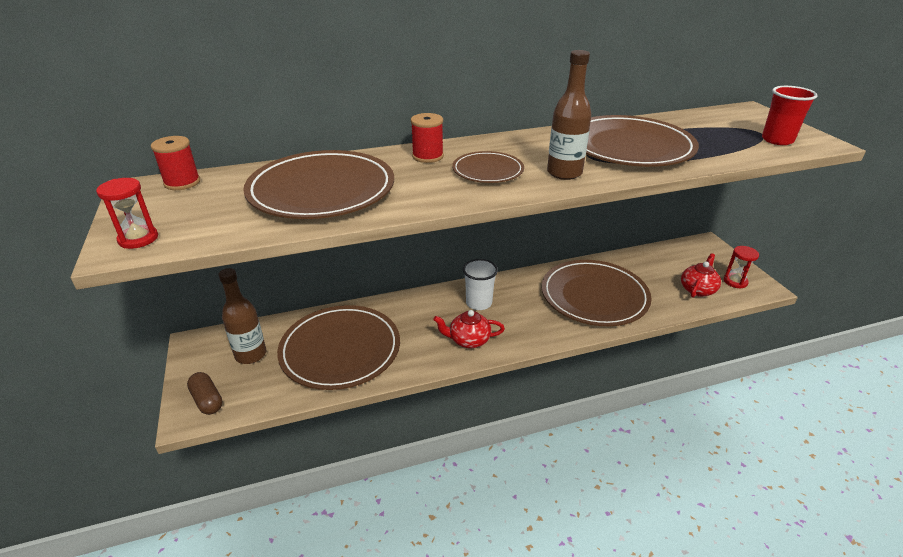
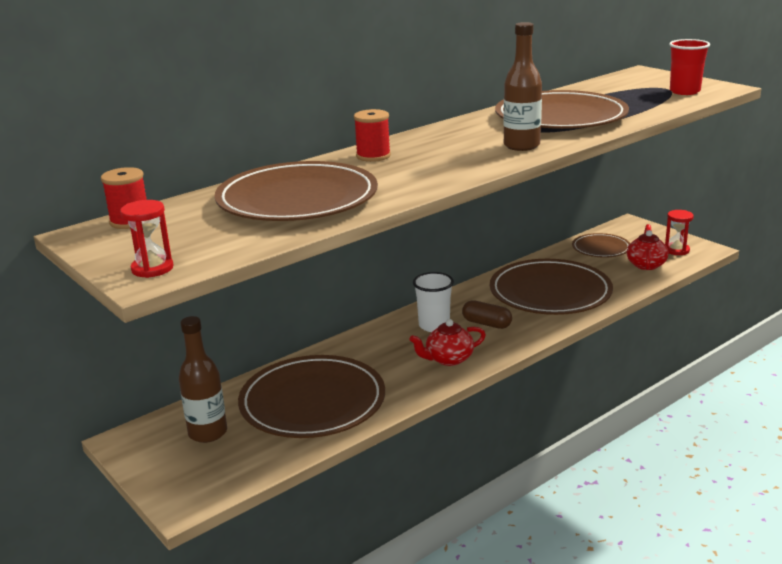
camera: 20 degrees left, 10 degrees down
brown capsule [187,372,223,415] -> brown capsule moved to [462,300,512,329]
brown plate [452,151,524,183] -> brown plate moved to [572,233,630,258]

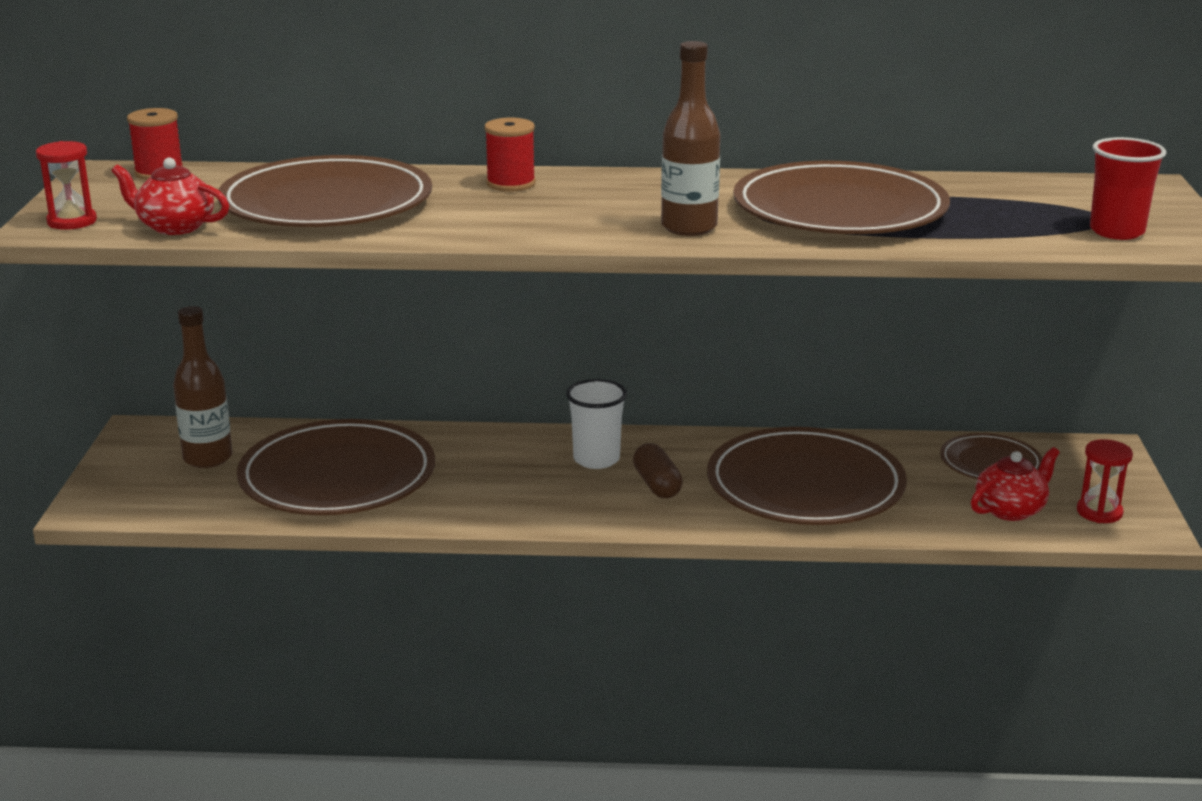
camera: 40 degrees right, 0 degrees up
red teapot [409,319,486,366] -> red teapot moved to [112,157,229,235]

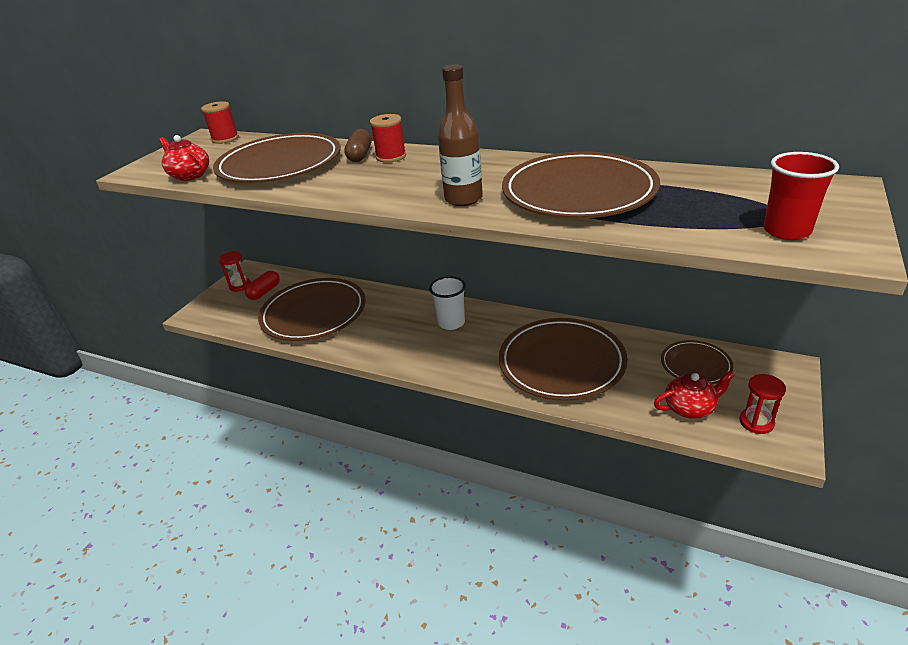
camera: 25 degrees right, 10 degrees up
red hourglass [36,141,97,230] -> red hourglass moved to [219,251,251,292]
brown bottle [173,306,233,468] -> red capsule [245,271,280,300]
brown capsule [633,443,683,498] -> brown capsule moved to [344,129,372,162]

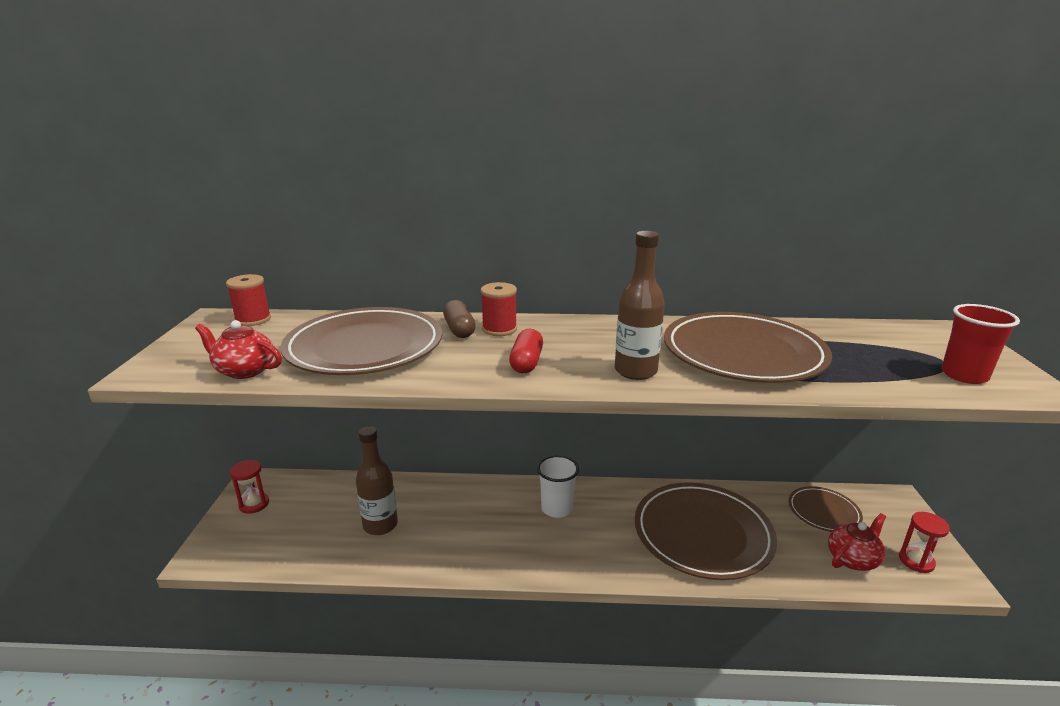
camera: 25 degrees left, 10 degrees down
red capsule [245,271,280,300] -> red capsule moved to [509,328,543,373]
brown plate [258,278,366,341] -> brown bottle [356,426,398,535]

